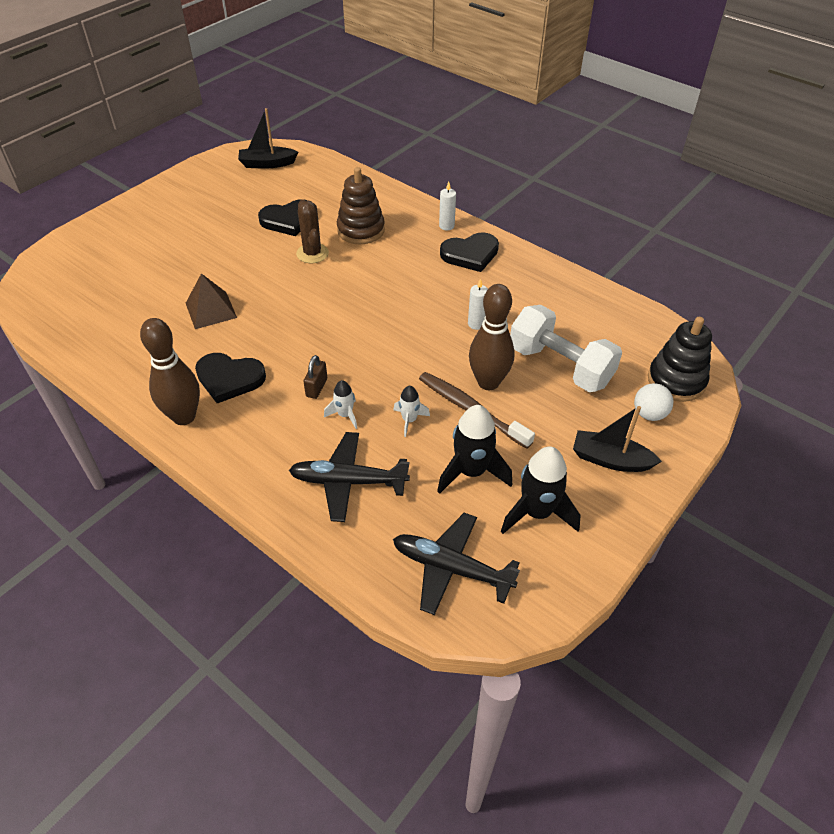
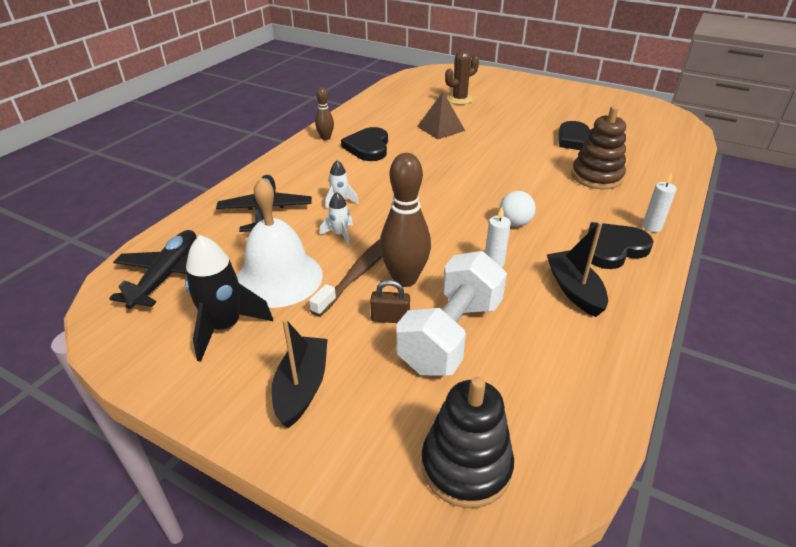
camera: 80 degrees right, 10 degrees down
brown bowling pin [140,318,200,425] -> brown bowling pin [315,87,334,140], size x0.54
black boat [238,108,298,168] -> black boat moved to [547,222,608,317]
brown cactus [296,199,329,263] -> brown cactus moved to [445,50,479,105]
brown padlock [303,355,327,399] -> brown padlock moved to [370,280,410,323]
black rocket [437,405,512,494] -> white bell [237,177,323,308]
black heart [440,232,499,272] -> black heart turned 90 degrees clockwise [588,222,654,269]
white ball [634,383,673,421] -> white ball moved to [499,191,536,227]

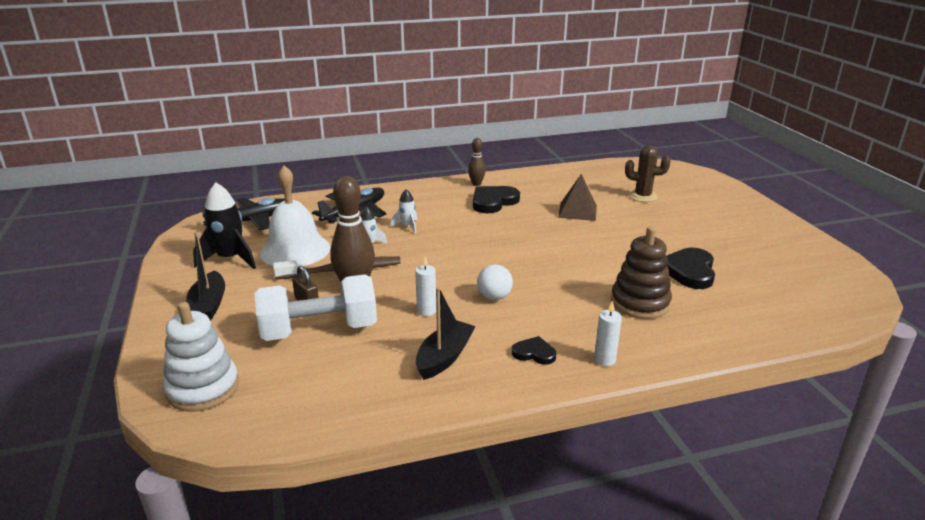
camera: 45 degrees right, 10 degrees down
black boat [272,319,328,428] -> black boat turned 120 degrees clockwise [186,232,225,321]
black stacking toy [421,377,514,508] -> white stacking toy [163,302,239,412]
black heart [588,222,654,269] -> black heart [512,336,556,365], size x0.56

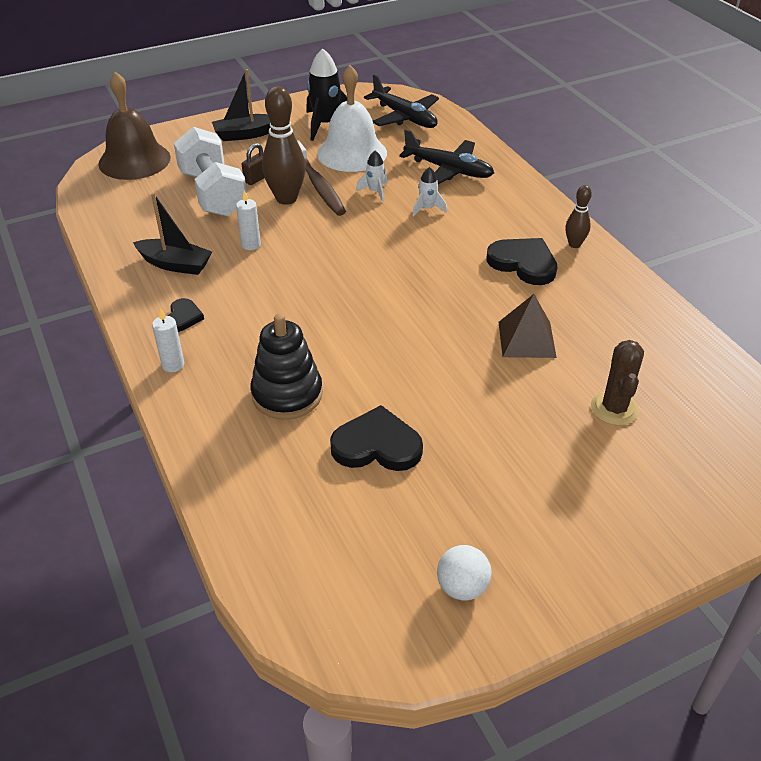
camera: 80 degrees right, 15 degrees up
white stacking toy [163,302,239,412] -> brown bell [98,72,171,180]
white ball [477,264,513,300] -> white ball moved to [437,545,491,600]
brown stacking toy [611,227,672,319] -> black stacking toy [250,313,323,420]

